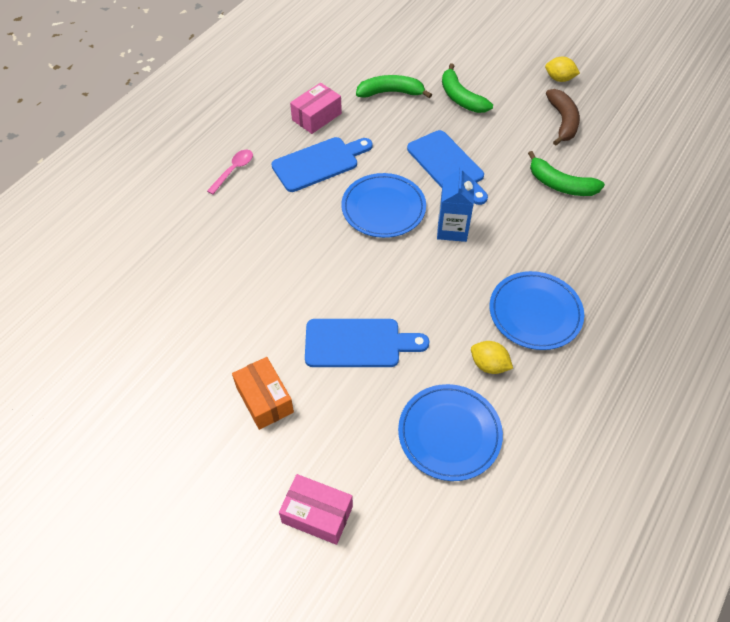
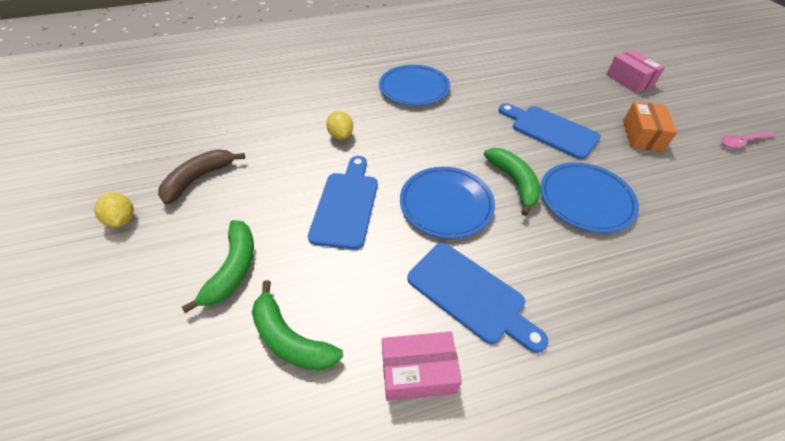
camera: 140 degrees left, 5 degrees down
pink spoon [207,150,253,195] -> pink spoon moved to [721,131,776,148]
blue cutting board [271,137,373,192] -> blue cutting board turned 150 degrees counterclockwise [407,243,548,353]
blue plate [398,384,503,481] -> blue plate moved to [540,162,639,233]
blue carton [437,165,474,242] -> none
yellow lemon [471,341,513,374] -> yellow lemon moved to [326,111,353,140]
green banana [528,151,605,196] -> green banana moved to [484,148,541,216]

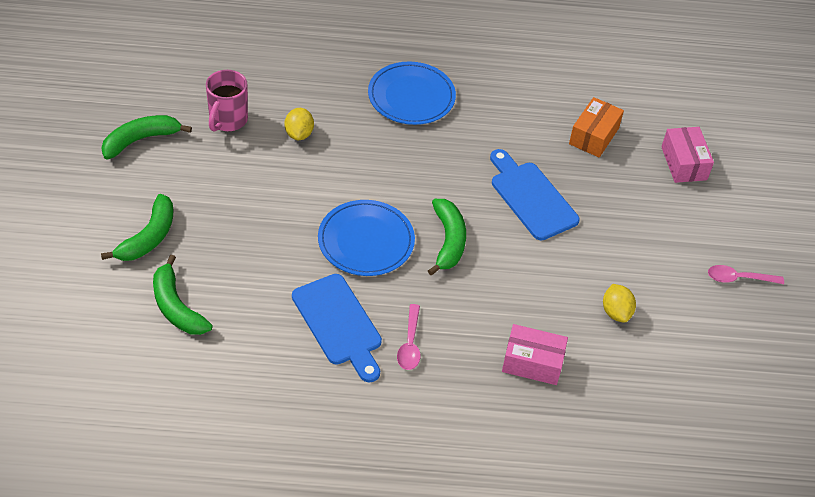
camera: 15 degrees right, 0 degrees up
yellow lemon [94,193,134,228] -> yellow lemon moved to [603,284,636,323]
brown banana [158,150,245,205] -> green banana [101,115,192,159]
blue cutting board [308,156,378,250] -> none
pink box [382,331,462,401] -> pink box moved to [502,324,568,385]
blue plate [540,162,639,233] -> none
orange box [623,102,677,152] -> orange box moved to [569,97,624,158]
none -> pink mug [206,70,248,132]
none -> pink spoon [397,304,420,370]

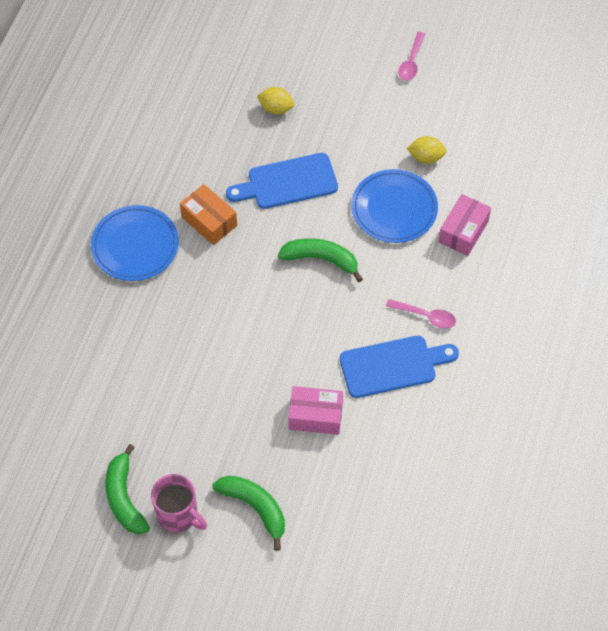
camera: 70 degrees left, 10 degrees up
green banana [153,255,213,335] -> none
pink mug [206,70,248,132] -> pink mug moved to [151,474,207,532]
yellow lemon [285,108,314,140] -> yellow lemon moved to [257,87,294,114]
blue plate [318,200,415,276] -> blue plate moved to [351,169,438,243]
orange box [569,97,624,158] -> orange box moved to [180,184,237,245]
pink box [661,127,714,183] -> pink box moved to [288,386,343,435]

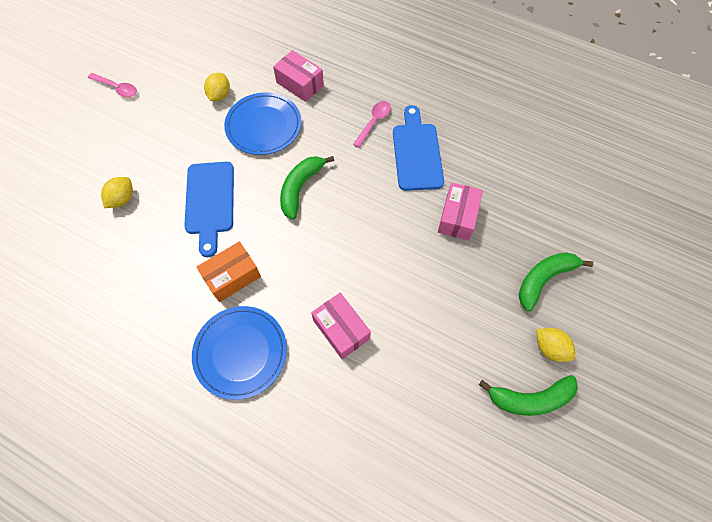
camera: 80 degrees left, 5 degrees up
pink mug [151,474,207,532] -> yellow lemon [537,328,575,362]
none -> pink box [311,293,371,359]

